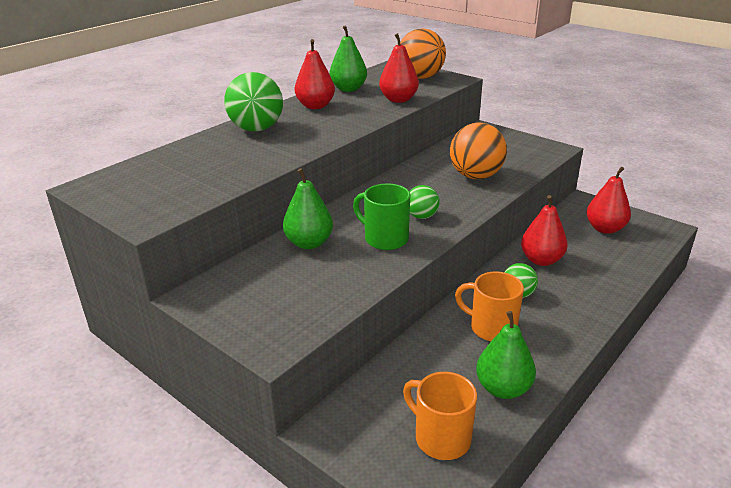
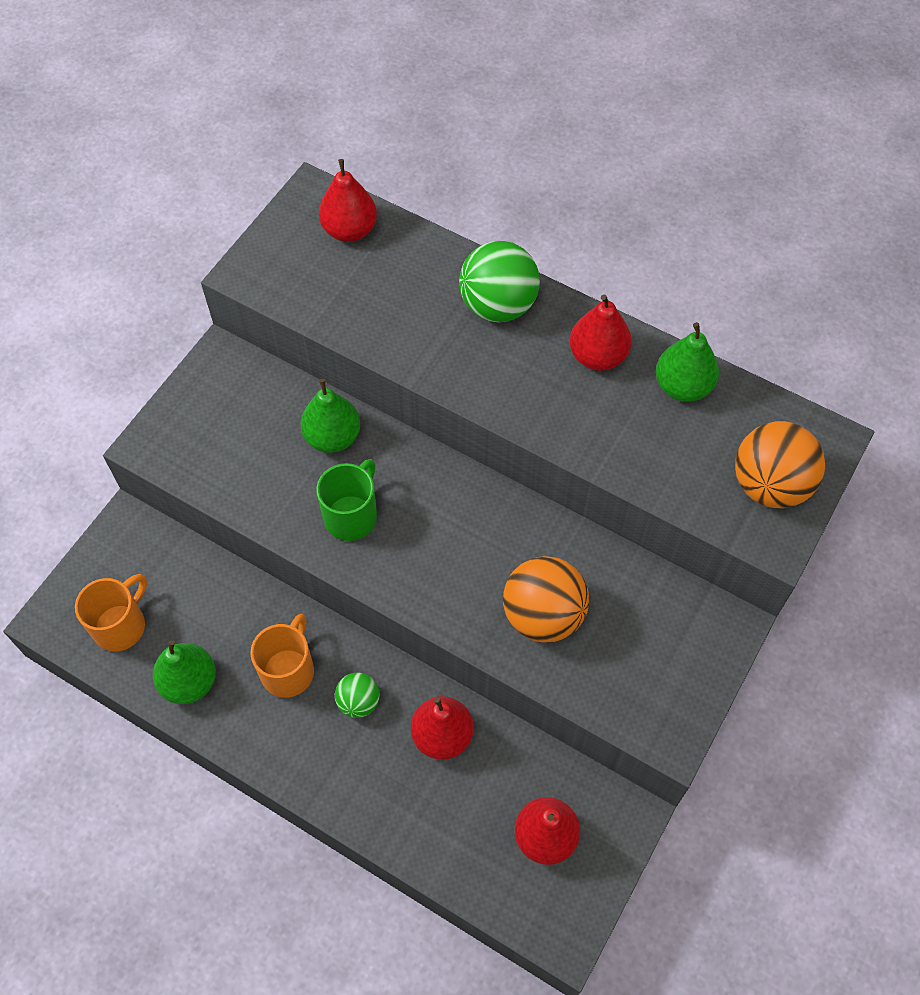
camera: 80 degrees right, 30 degrees up
red pear [379,33,419,103] -> red pear moved to [319,159,377,242]
green ball [409,185,440,219] -> none

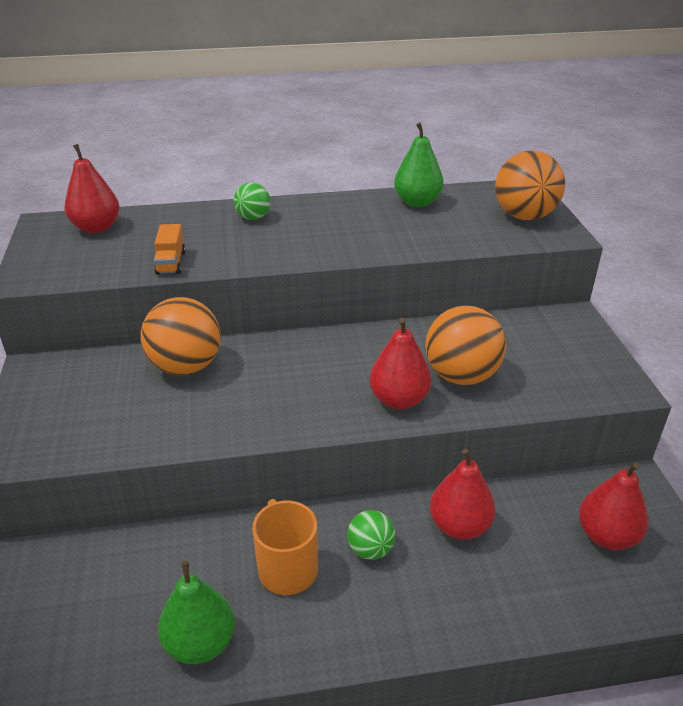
camera: 40 degrees left, 25 degrees down
orange mug [75,574,147,652] -> none
green pear [301,379,360,453] -> orange ball [141,297,221,375]
green mug [316,459,377,541] -> none
green ball [459,241,540,323] -> green ball [234,183,271,220], size x0.55
red pear [570,295,632,371] -> red pear moved to [369,318,431,409]
none -> orange truck [154,224,186,275]

